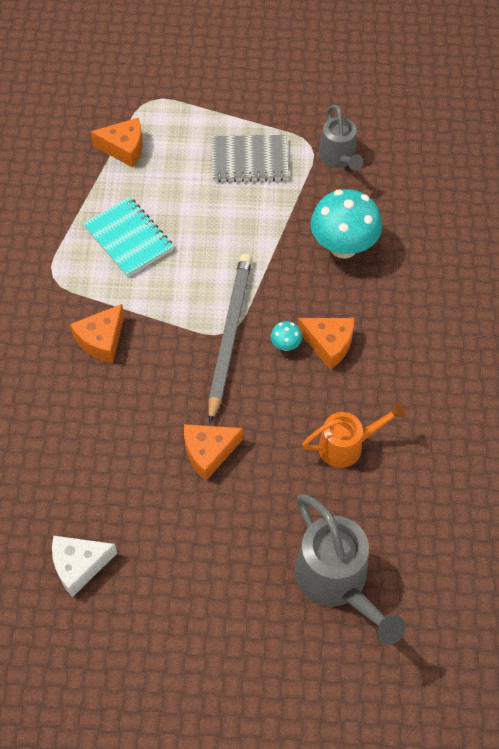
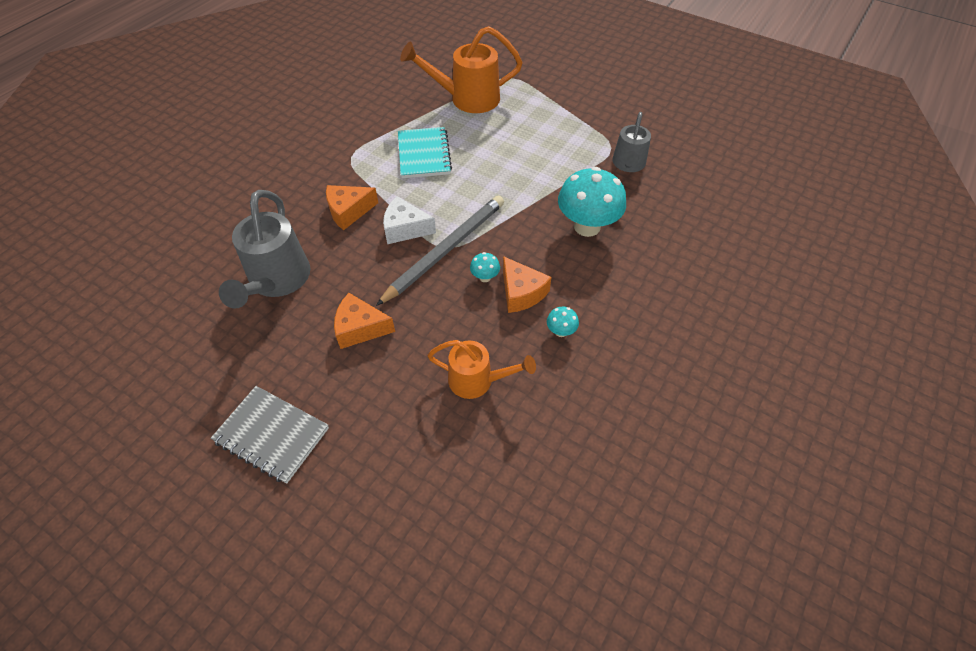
camera: 30 degrees right, 5 degrees down
white cheese [52,536,117,597] -> white cheese moved to [383,196,436,244]
orange cheese [90,118,143,168] -> orange watering can [400,26,523,113]
grey notebook [212,135,289,182] -> grey notebook moved to [211,386,329,484]
grey watering can [295,494,406,645] -> grey watering can moved to [219,190,310,309]
none -> turquoise mushroom [547,307,579,337]

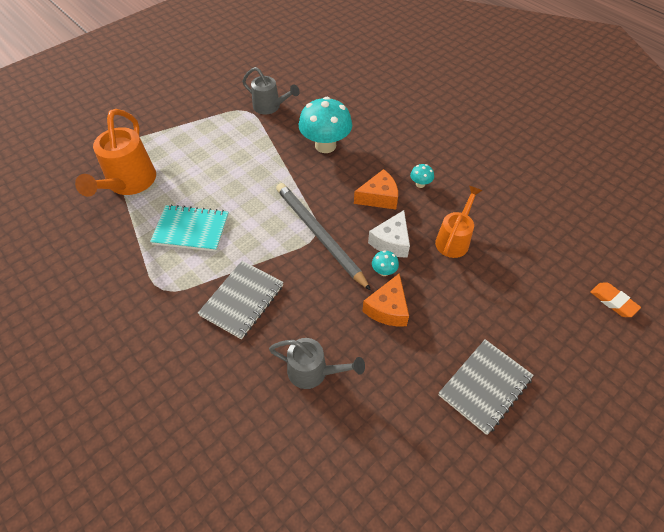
camera: 75 degrees left, 0 degrees up
grey watering can [219,190,310,309] -> grey watering can [269,338,365,389], size x0.64
orange cheese [326,185,378,230] -> grey notebook [198,261,284,339]
white cheese [383,196,436,244] -> white cheese moved to [368,210,410,258]
turquoise mushroom [470,252,500,282] -> turquoise mushroom moved to [372,250,399,276]
none -> orange eraser [590,283,641,317]

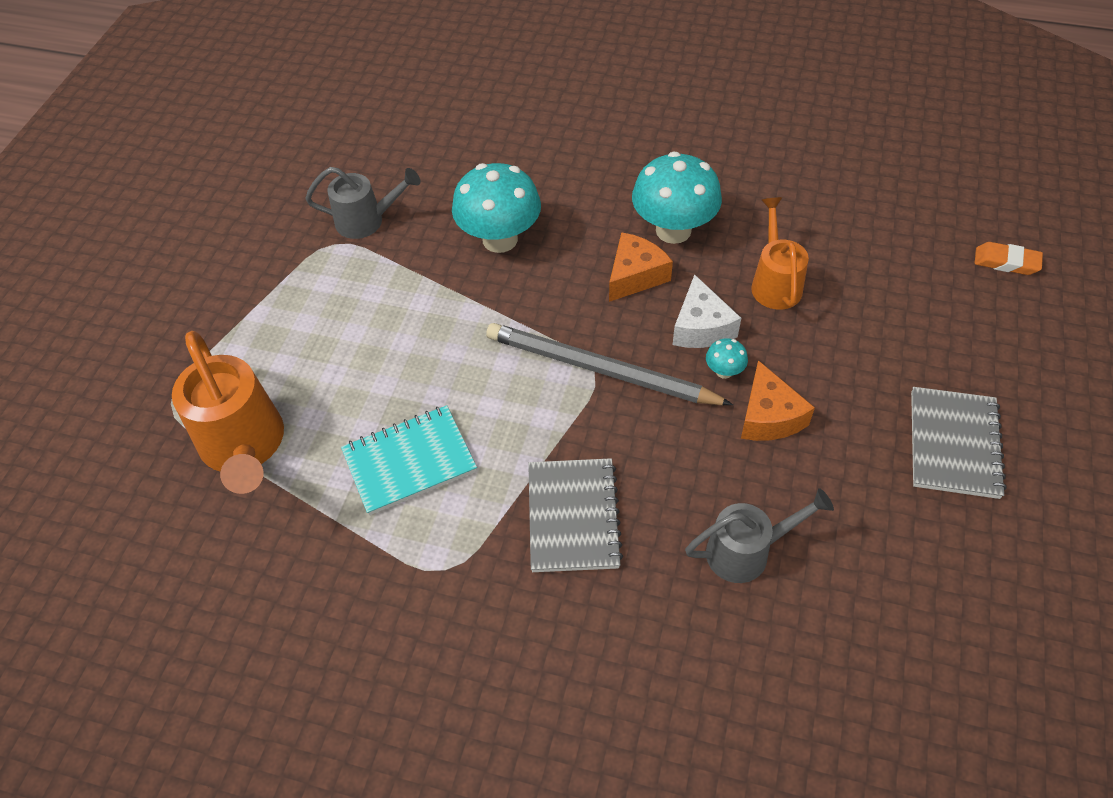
camera: 30 degrees left, 0 degrees up
turquoise mushroom [410,164,434,188] -> turquoise mushroom [632,151,722,244], size x2.34

